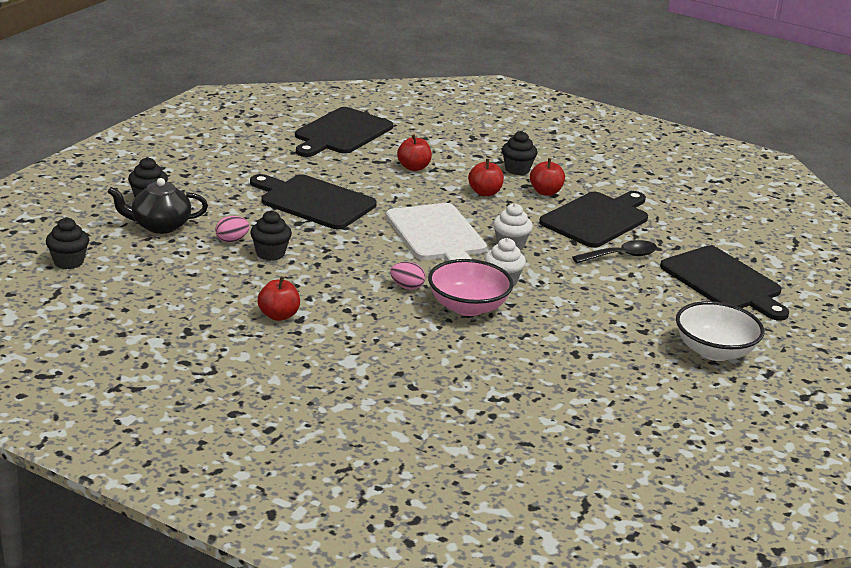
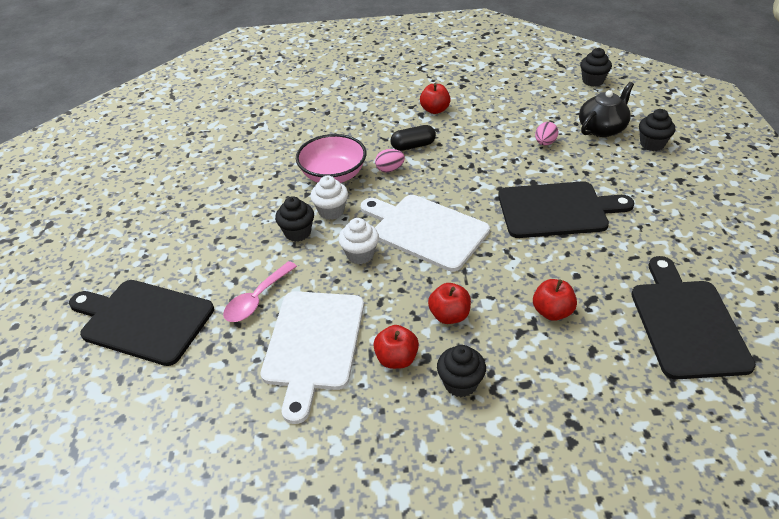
camera: 150 degrees right, 15 degrees up
black cupcake [250,210,292,261] -> black cupcake moved to [275,196,314,242]
black cutting board [539,191,648,248] -> white cutting board [260,291,364,424]
black spoon [572,240,657,263] -> pink spoon [223,261,297,322]
white bowl [676,301,764,361] -> none
none -> black capsule [390,125,436,151]

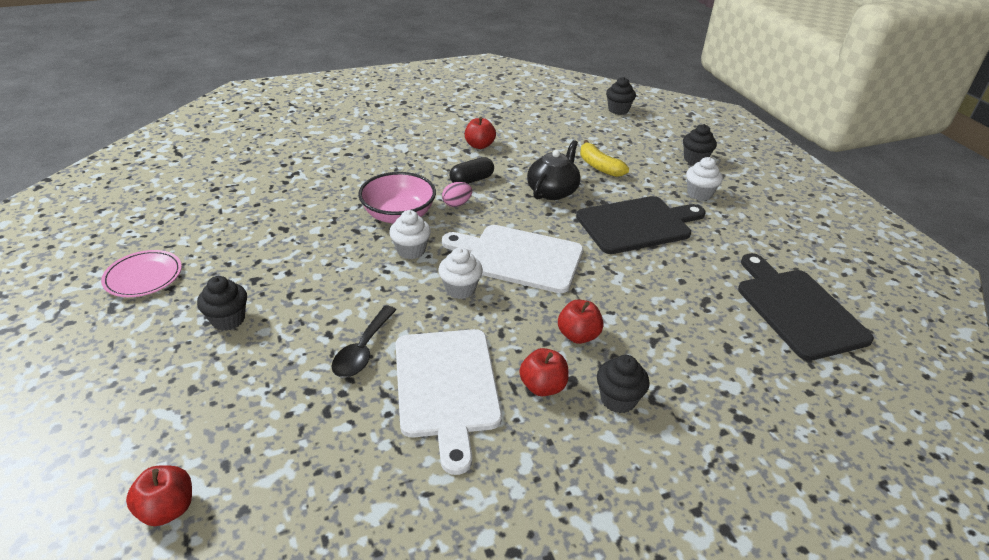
camera: 20 degrees left, 5 degrees down
black cutting board [69,280,214,366] -> none
pink spoon [223,261,297,322] -> black spoon [332,305,396,378]
black cupcake [275,196,314,242] -> black cupcake moved to [197,276,247,331]
red apple [533,279,577,321] -> red apple moved to [126,465,192,526]
pink egg [535,122,558,145] -> yellow banana [580,140,629,177]
black teapot [579,82,634,137] -> black teapot moved to [527,140,581,200]
none -> pink plate [101,250,182,297]
none -> white cupcake [686,157,723,201]

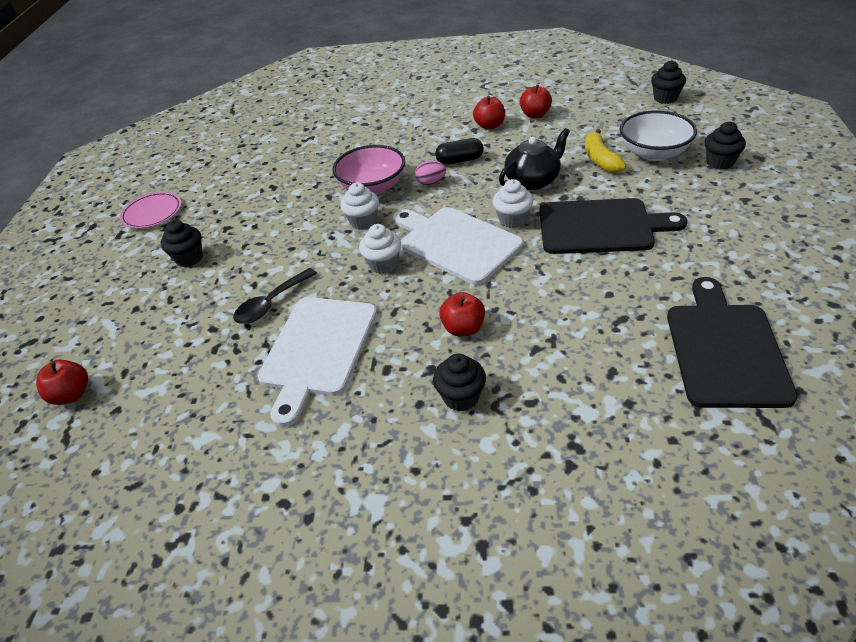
camera: 30 degrees right, 5 degrees up
red apple [519,348,569,396] -> red apple moved to [520,84,552,118]
white cupcake [686,157,723,201] -> white cupcake moved to [493,179,533,228]
none -> white bowl [620,110,697,161]

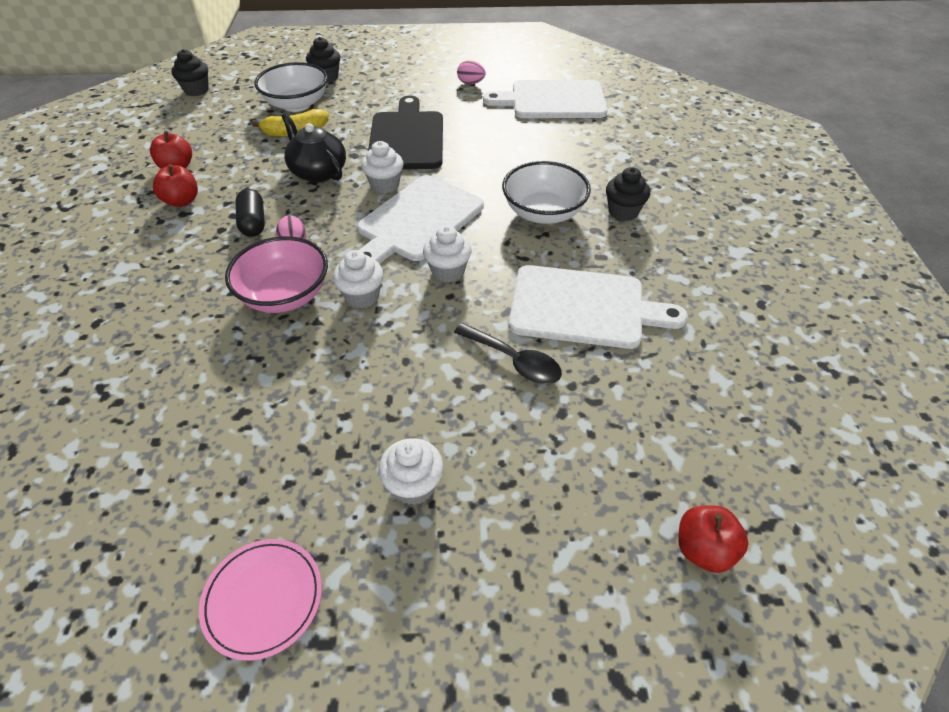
camera: 100 degrees left, 5 degrees up
black cupcake [161,220,203,267] -> white cupcake [379,438,444,505]
red apple [439,292,485,337] -> white bowl [502,161,591,224]
black cutting board [667,277,798,408] -> white cutting board [483,80,608,118]
none -> pink egg [457,60,486,84]

